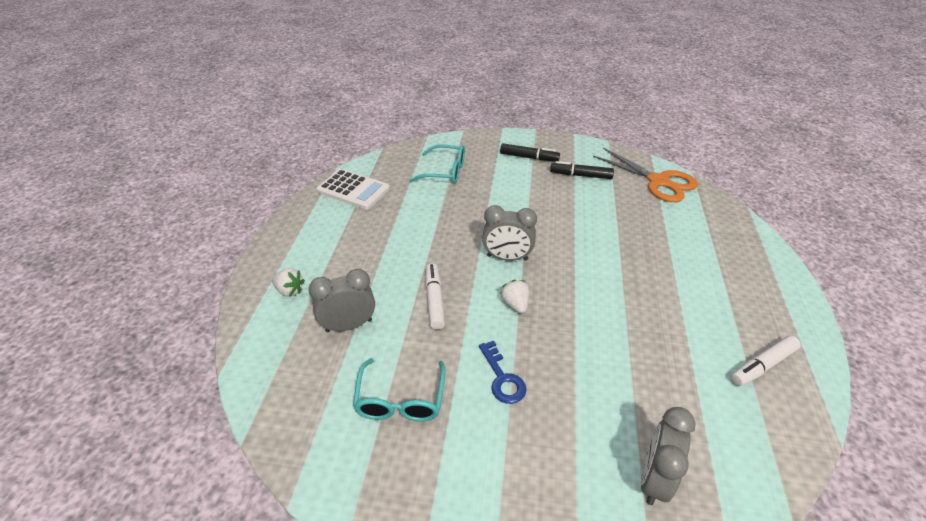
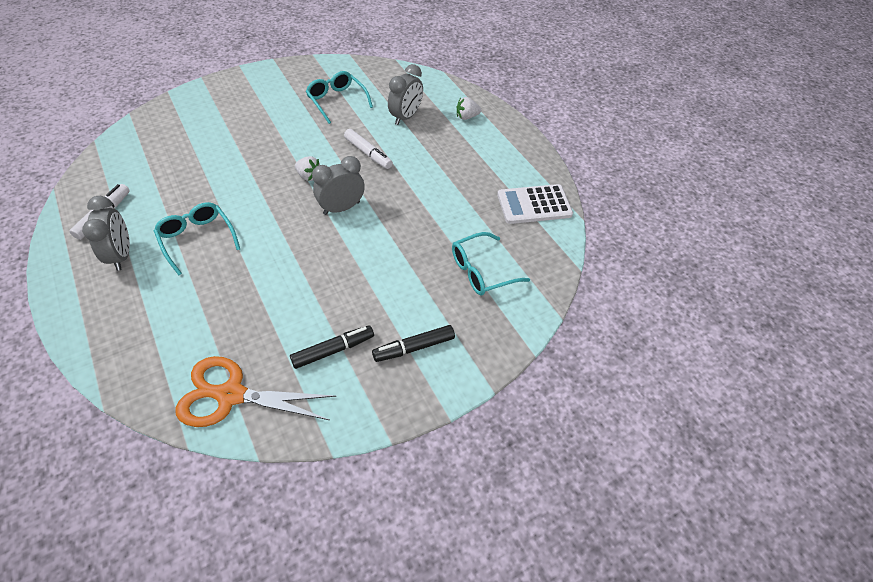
camera: 140 degrees right, 10 degrees up
blue key [479,341,527,404] -> none
grey clock [641,407,696,505] -> grey clock moved to [82,196,130,271]
none -> turquoise glasses [154,202,240,275]

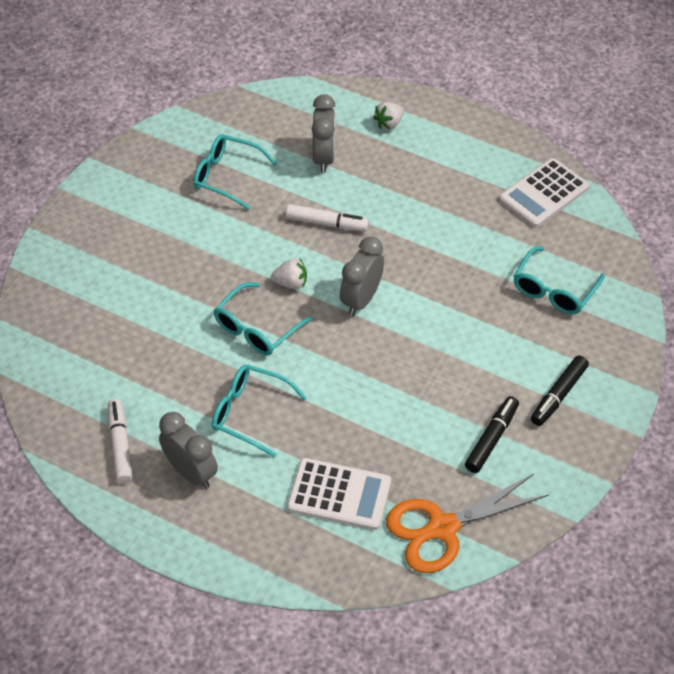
camera: 30 degrees left, 0 degrees up
none -> turquoise glasses [214,282,312,355]
none -> white calculator [287,458,391,530]

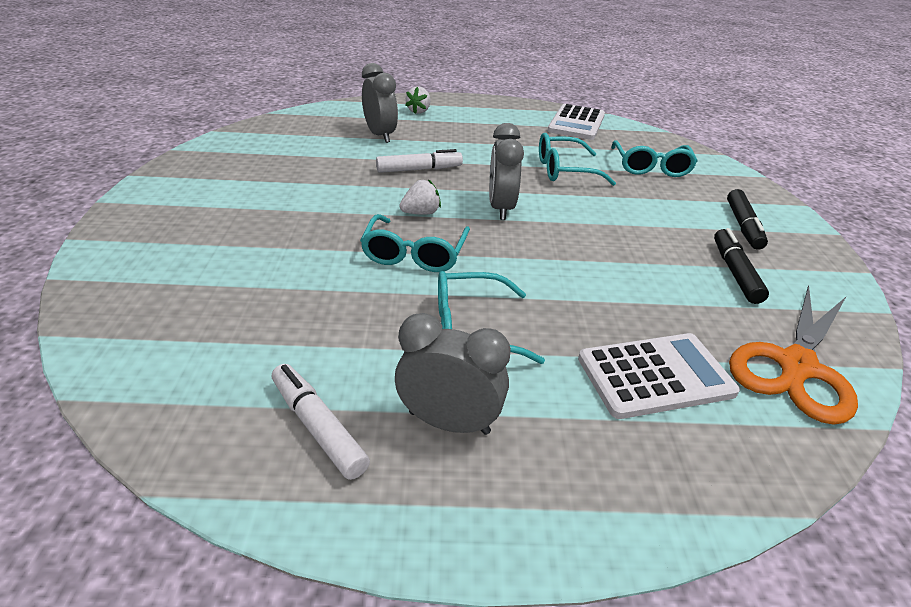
camera: 30 degrees left, 15 degrees down
turquoise glasses [193,134,277,210] -> turquoise glasses moved to [539,133,616,186]

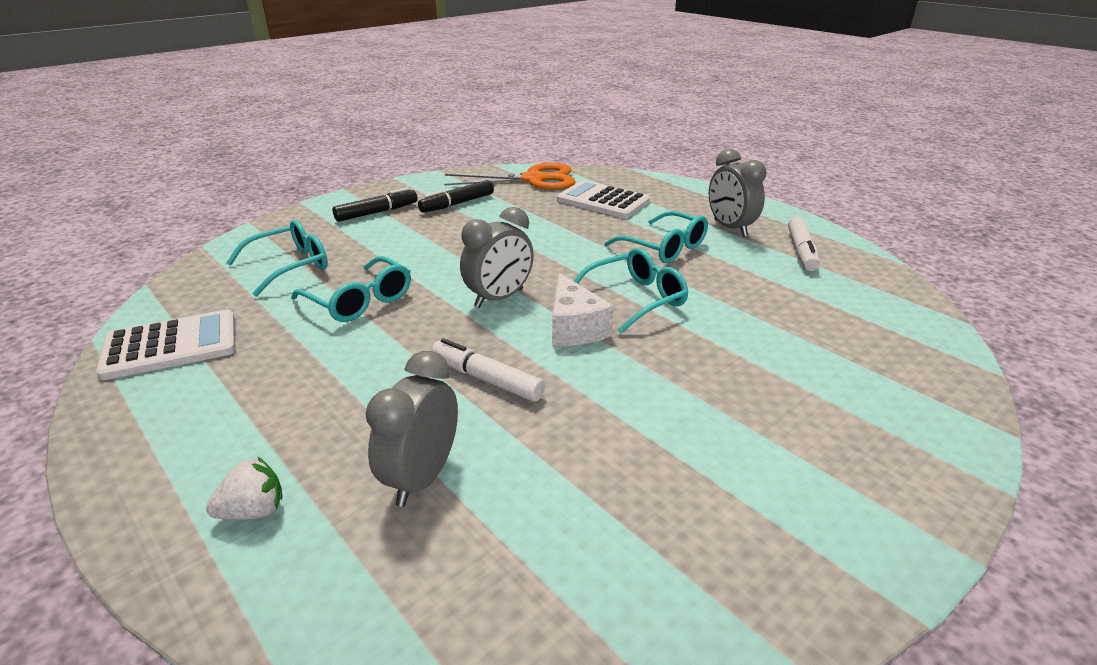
camera: 130 degrees left, 5 degrees down
white strawberry [399,179,441,215] -> white cheese [552,273,614,346]

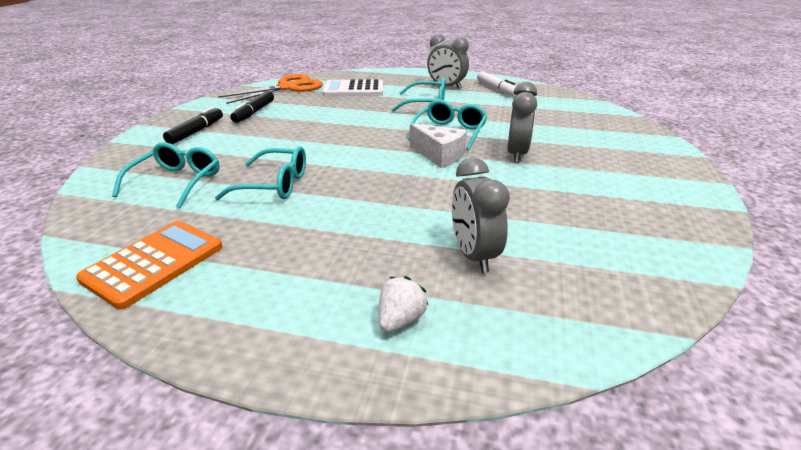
camera: 35 degrees left, 0 degrees up
white calculator [96,310,236,380] -> orange calculator [76,221,223,310]
white marker [431,338,545,402] -> none
grey clock [460,207,534,308] -> grey clock moved to [507,82,537,163]

